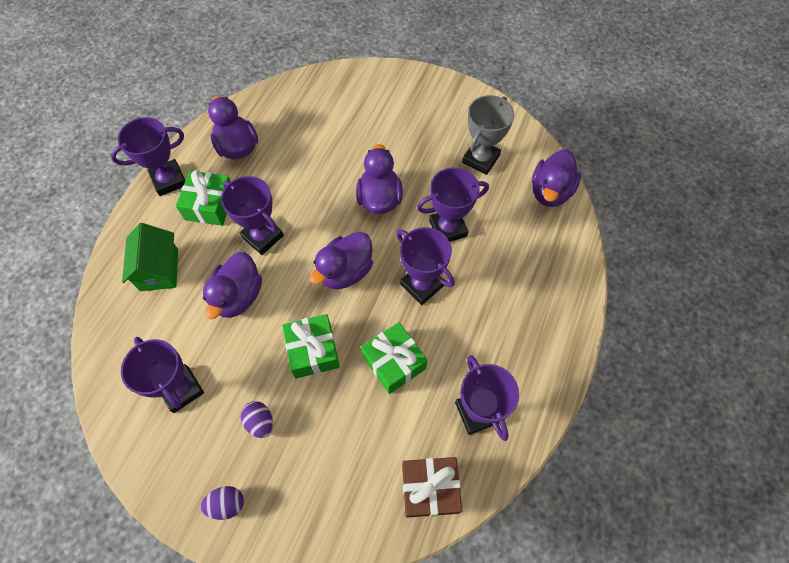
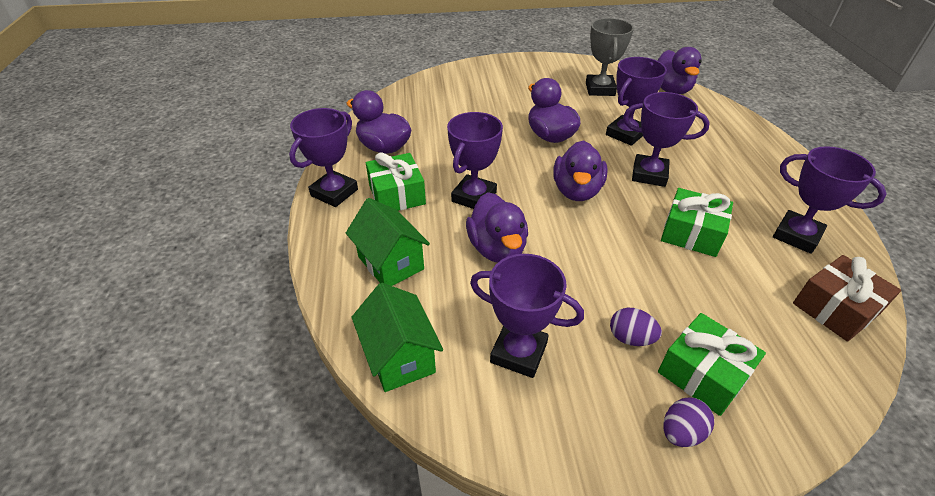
camera: 30 degrees left, 20 degrees down
purple trophy [221,176,284,255] -> purple trophy turned 75 degrees counterclockwise [447,112,503,209]
green gift [282,314,340,378] -> green gift moved to [658,313,766,416]
none -> green house [351,283,443,392]

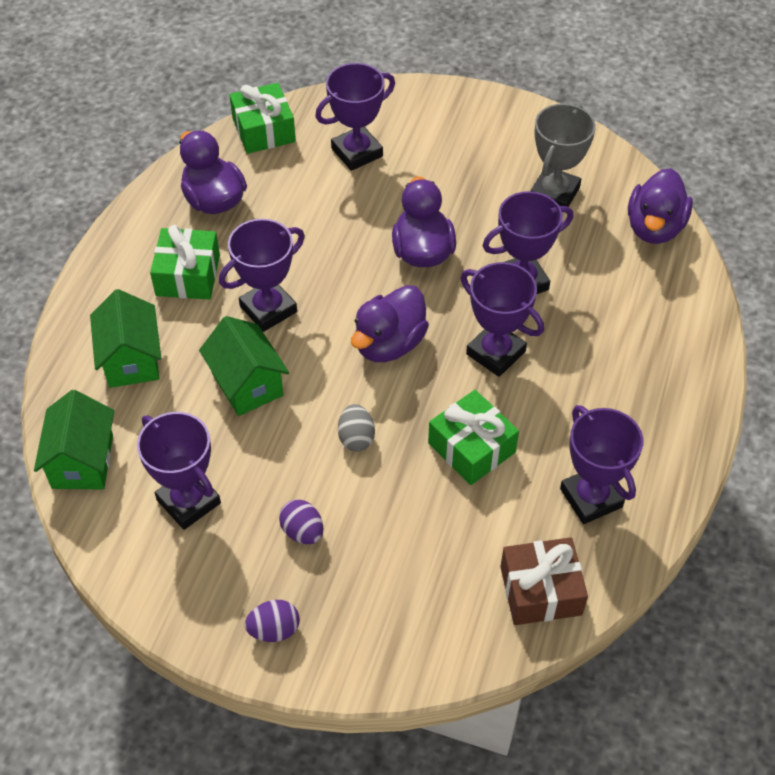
camera: 25 degrees right, 10 degrees up
purple trophy [289,108,358,207] -> purple trophy moved to [315,63,395,171]
purple duck [466,192,528,263] -> green house [199,316,289,416]
green gift [658,313,766,416] -> green gift moved to [229,83,296,154]
none -> grey egg [338,404,375,451]

